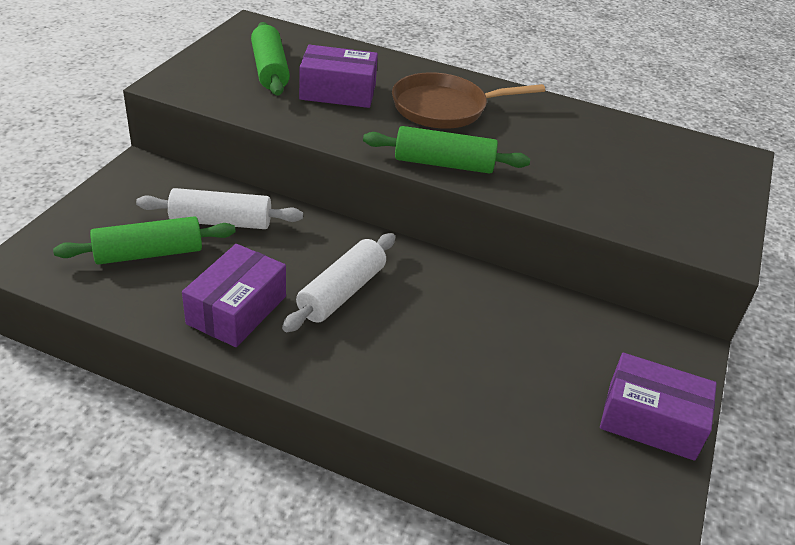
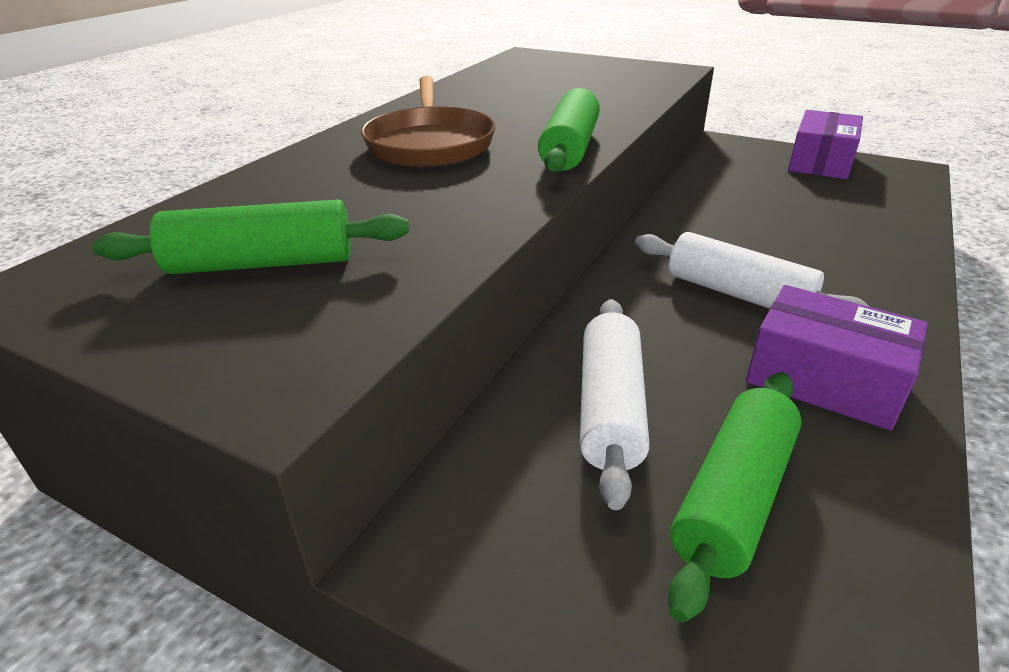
camera: 80 degrees left, 5 degrees down
green rolling pin [53,216,236,265] -> green rolling pin turned 45 degrees clockwise [668,372,801,622]
purple box [299,45,378,108] -> none

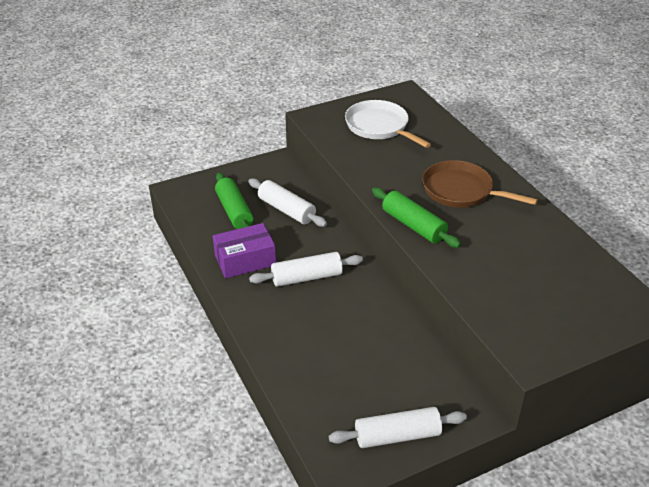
camera: 125 degrees right, 5 degrees up
green rolling pin [92,199,409,274] -> white pan [345,100,431,148]
purple box [788,110,863,179] -> white rolling pin [329,407,467,448]

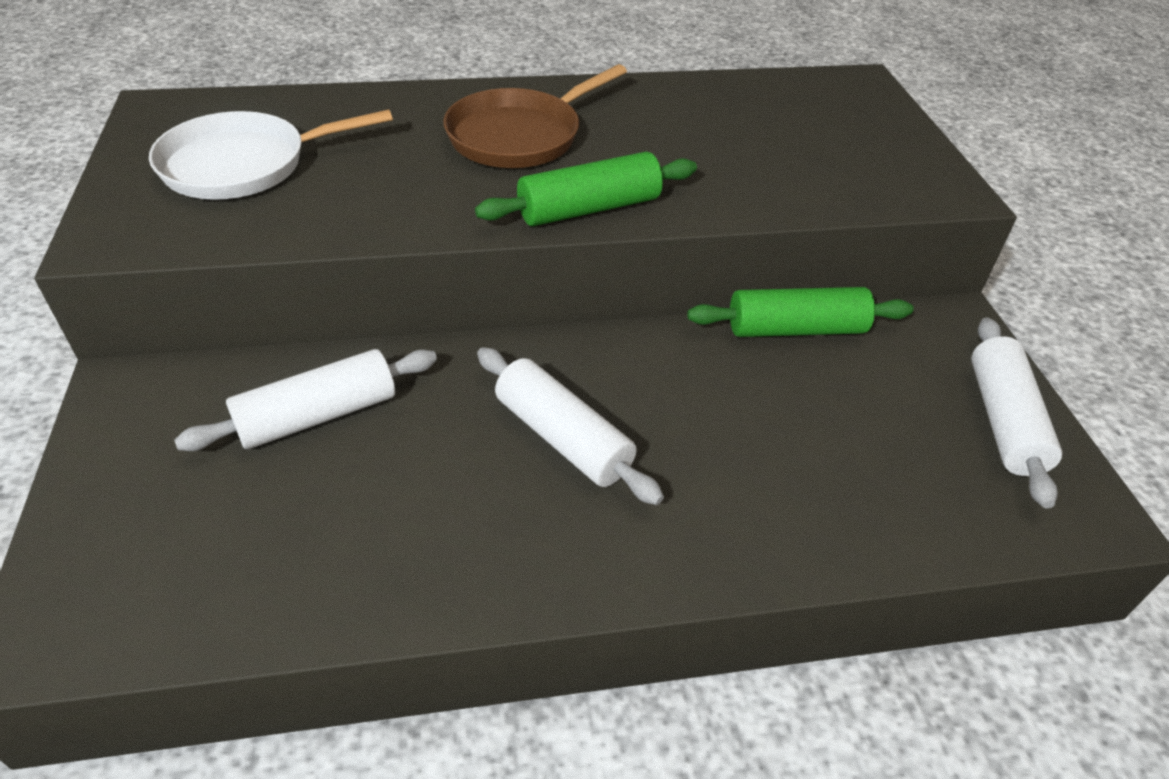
camera: 75 degrees left, 5 degrees up
purple box [213,223,276,278] -> none
green rolling pin [215,173,254,229] -> green rolling pin moved to [687,287,914,337]
white rolling pin [249,252,363,287] -> white rolling pin turned 45 degrees counterclockwise [477,347,664,505]

